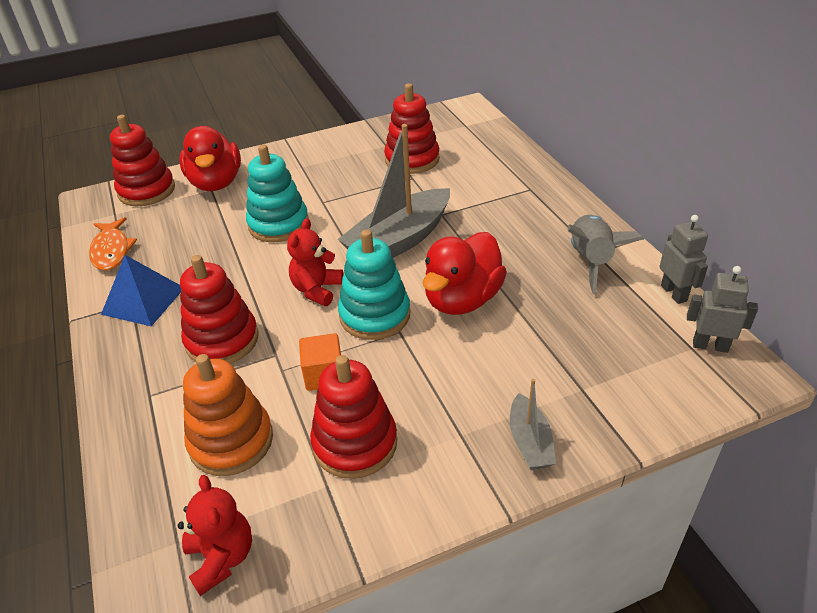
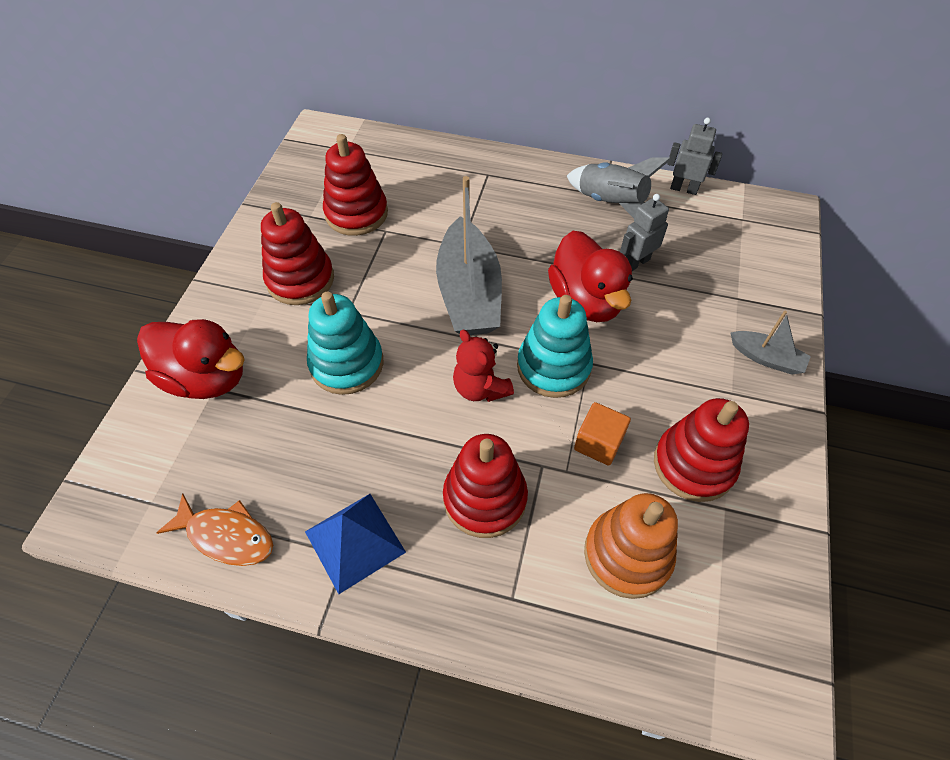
camera: 55 degrees left, 15 degrees up
red stacking toy [110,115,175,206] -> red stacking toy moved to [261,202,334,305]
red teddy bear [178,475,252,596] -> none
grey robot [687,266,758,353] -> grey robot moved to [620,194,669,271]

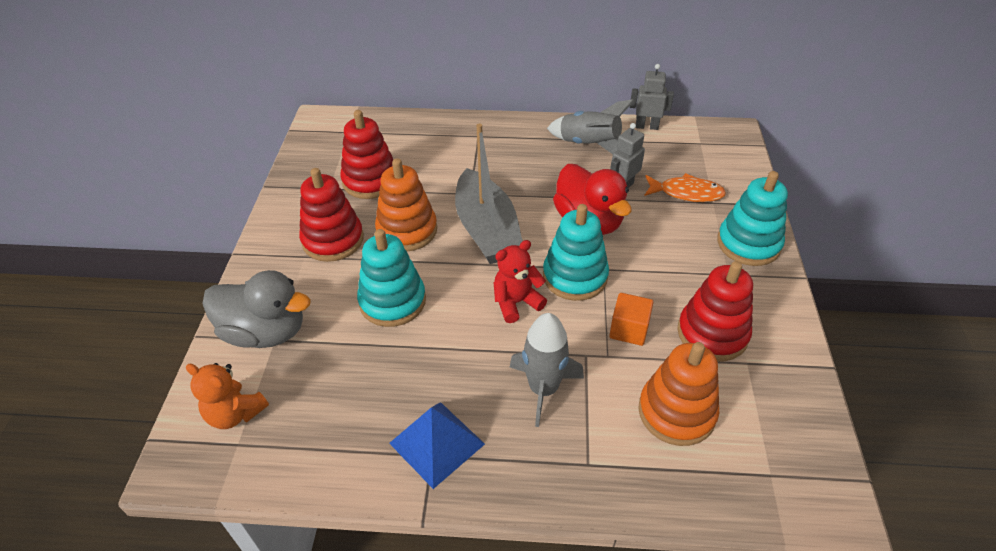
camera: 10 degrees left, 10 degrees down
red duck [137,319,245,399] -> grey duck [202,270,311,348]
orange fish [156,493,273,566] -> orange fish moved to [644,173,726,202]
red stacking toy [443,434,528,538] -> grey rocket [510,313,584,427]
red teddy bear [453,329,514,402] -> red teddy bear turned 105 degrees clockwise [494,240,547,323]
grey boat [731,311,811,375] -> turquoise stacking toy [717,171,788,266]
none -> orange teddy bear [186,363,269,429]
none -> orange stacking toy [375,158,437,252]

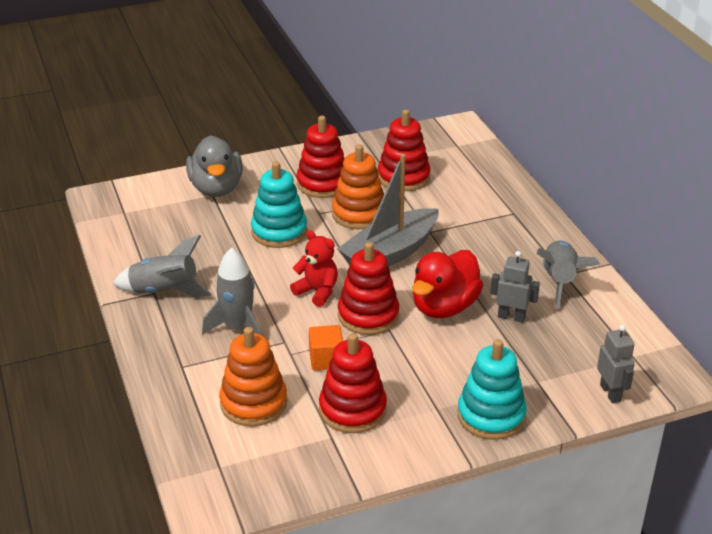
camera: 65 degrees right, 10 degrees down
orange teddy bear [186,363,269,429] -> none
blue pyramid [389,402,485,489] -> grey rocket [113,235,212,297]
turquoise stacking toy [543,204,609,301] -> red stacking toy [338,242,399,335]
grey robot [630,64,674,130] -> grey robot moved to [597,325,635,403]
orange fish [644,173,726,202] -> none

